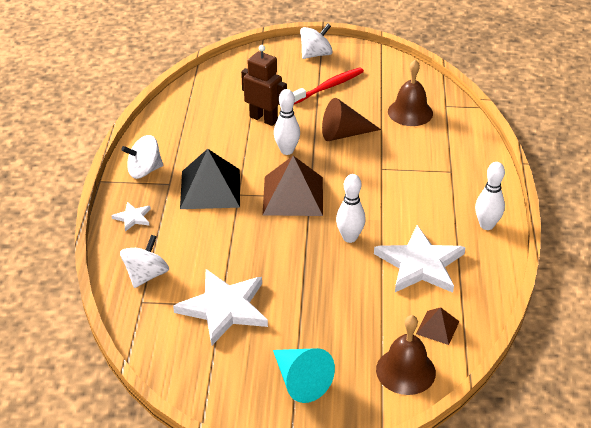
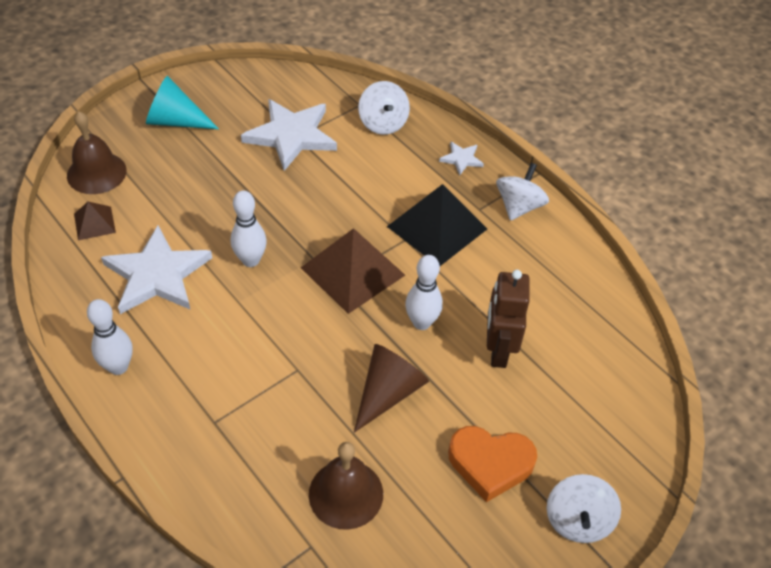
camera: 135 degrees right, 10 degrees up
brown robot [241,45,287,126] -> brown robot turned 105 degrees clockwise [487,270,530,368]
red toothbrush [293,67,364,104] -> orange heart [448,426,537,502]

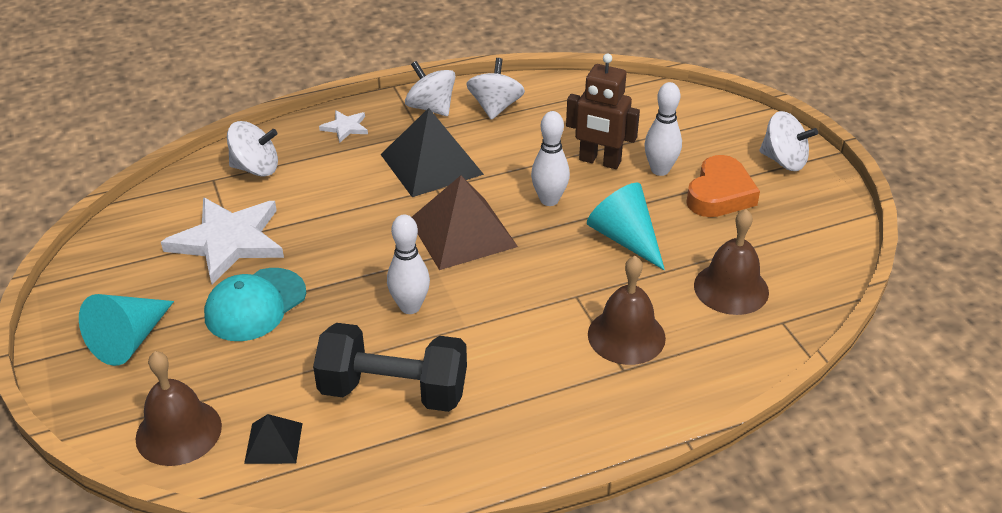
camera: 70 degrees left, 10 degrees down
brown pyramid [74,201,116,240] -> black pyramid [244,414,303,464]
white bowling pin [87,299,133,375] -> white bowling pin moved to [644,82,682,176]
white star [101,225,212,314] -> black dumbbell [313,323,467,412]
brown cone [354,344,429,433] -> turquoise cone [587,183,665,271]
none -> turquoise cap [204,268,306,341]
none -> white spinning top [466,58,525,120]
none -> brown bell [588,256,666,365]

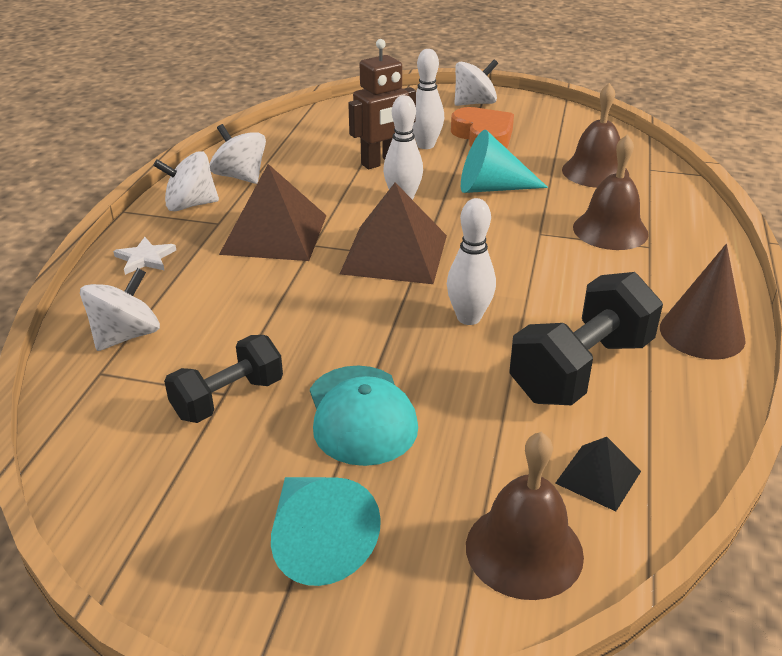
camera: 55 degrees left, 5 degrees down
white star [161,198,284,285] -> black dumbbell [164,335,283,423]
black pyramid [380,108,484,197] -> brown pyramid [219,164,327,261]
none -> brown cone [660,244,746,359]

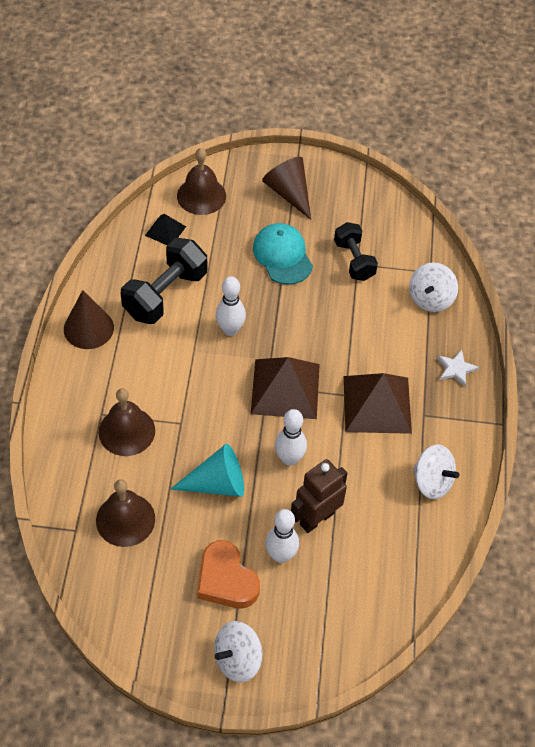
camera: 170 degrees right, 20 degrees up
white spinning top [153,151,219,211] -> none
black dumbbell [164,335,283,423] -> black dumbbell turned 60 degrees counterclockwise [334,222,378,281]
turquoise cone [271,477,381,586] -> brown cone [262,157,311,220]

